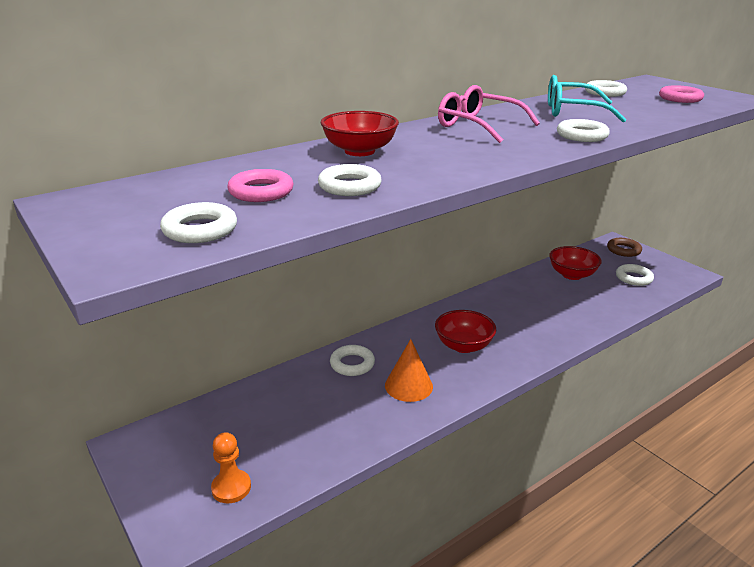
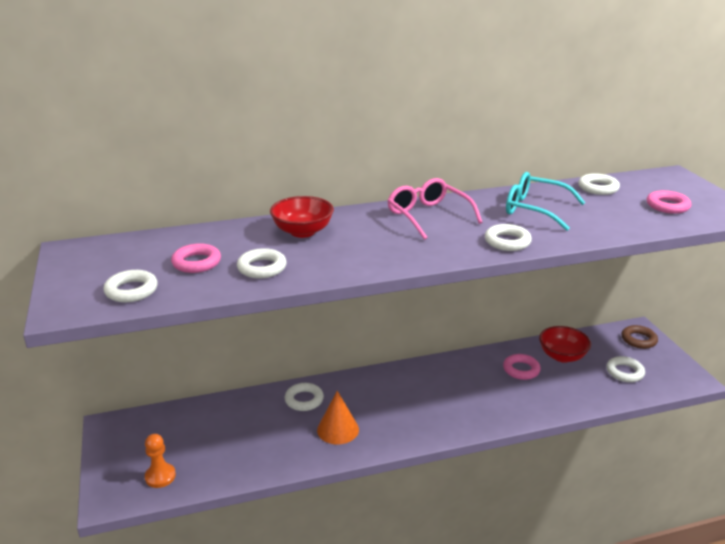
camera: 20 degrees right, 0 degrees up
red bowl [435,310,496,353] -> none
none -> pink ring [503,354,541,380]

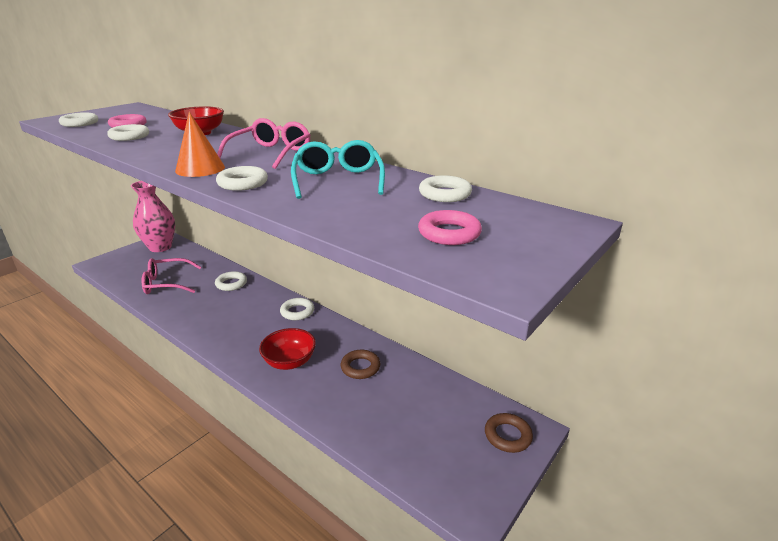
camera: 55 degrees right, 0 degrees up
orange pawn [145,434,176,488] -> none
orange cone [317,391,359,444] -> orange cone moved to [175,112,225,177]
pink ring [503,354,541,380] -> brown ring [341,350,380,379]
red bowl [539,326,591,363] -> red bowl moved to [259,328,316,370]
white ring [606,356,645,382] -> white ring moved to [280,298,314,320]
none -> pink vase [131,181,175,252]
none -> pink glasses [142,258,201,294]

